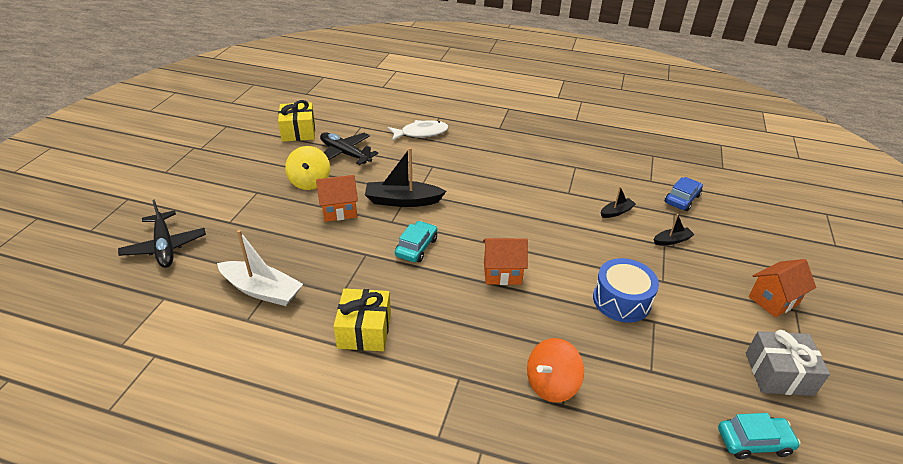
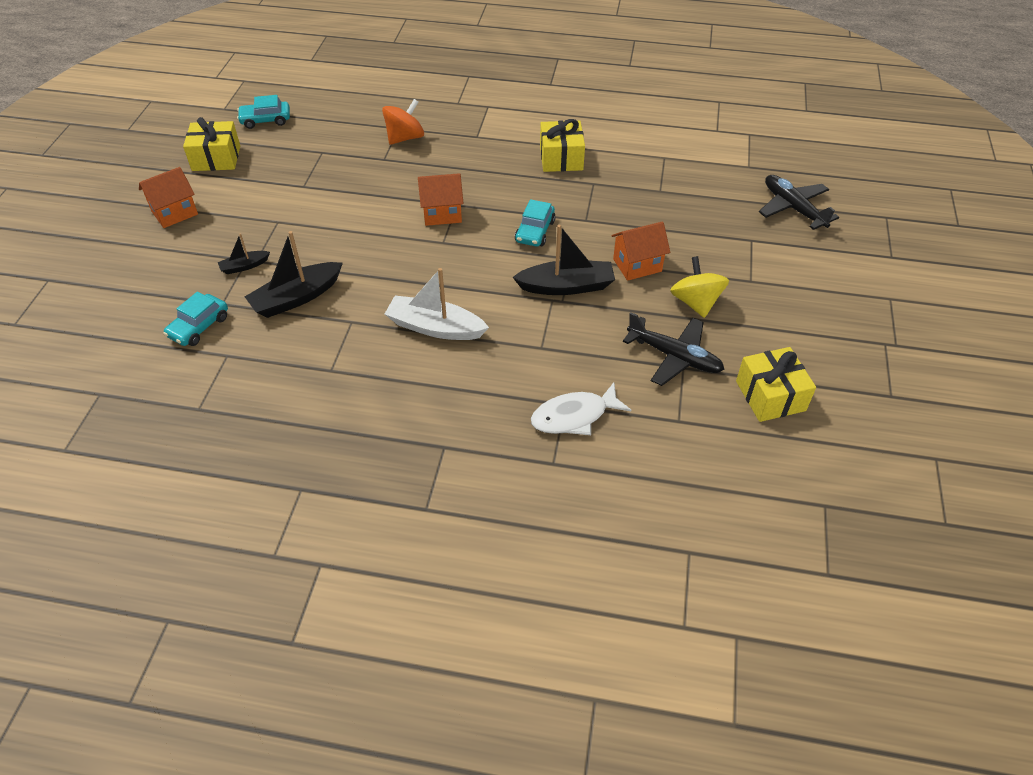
camera: 175 degrees right, 10 degrees up
white boat [217,230,303,306] -> white boat moved to [385,268,489,340]
blue drum [593,258,659,323] -> none
black boat [601,186,636,218] -> black boat [245,231,343,318], size x1.91
blue car [665,177,703,211] -> turquoise car [163,292,228,346]
grey gift [746,330,830,396] -> yellow gift [183,117,240,171]

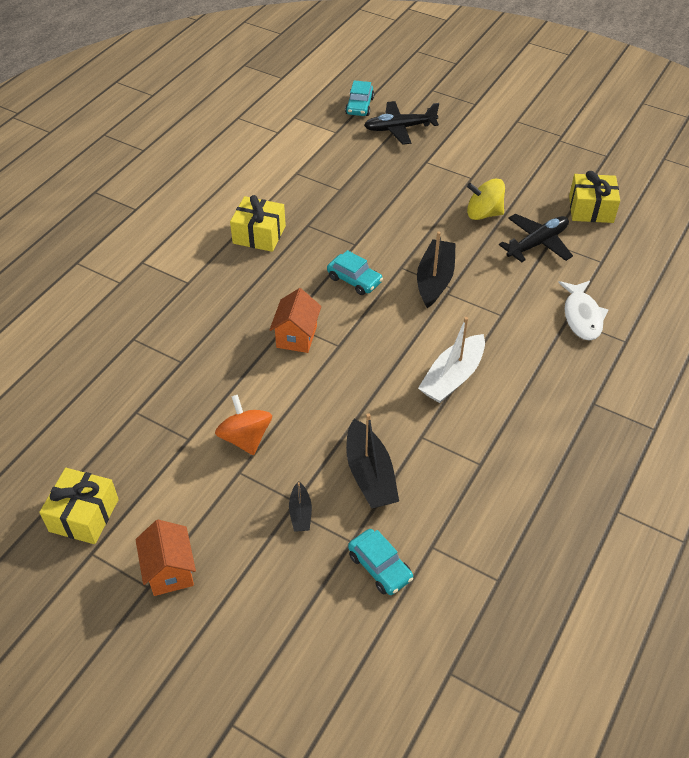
camera: 70 degrees left, 0 degrees up
turquoise car [237,95,290,129] -> turquoise car moved to [345,80,374,116]
orange spinning top [382,99,424,145] -> orange spinning top moved to [215,395,272,455]
orange house [611,221,670,281] -> none

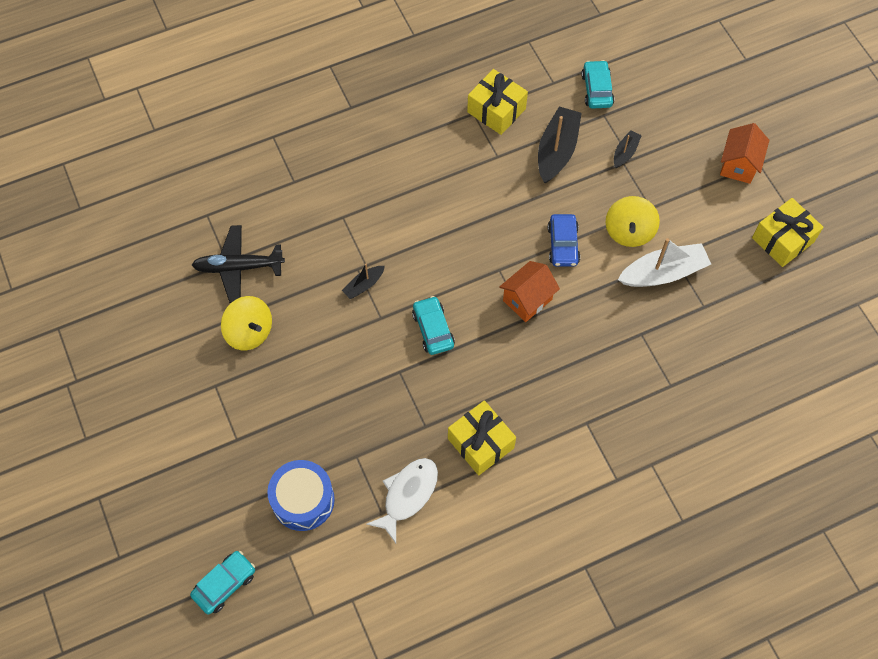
camera: 145 degrees left, 15 degrees up
orange spinning top [215,395,272,455] -> yellow spinning top [606,196,660,247]
black plane [364,101,439,145] -> none
black boat [417,231,456,308] -> black boat [342,264,385,299], size x0.52
white boat [418,317,485,403] -> white boat moved to [618,238,711,287]
white fish [558,281,609,341] -> white fish moved to [366,458,438,543]
yellow gift [569,171,620,223] -> yellow gift moved to [467,69,528,135]
none -> blue drum [267,460,335,531]
none -> blue car [548,214,580,266]

